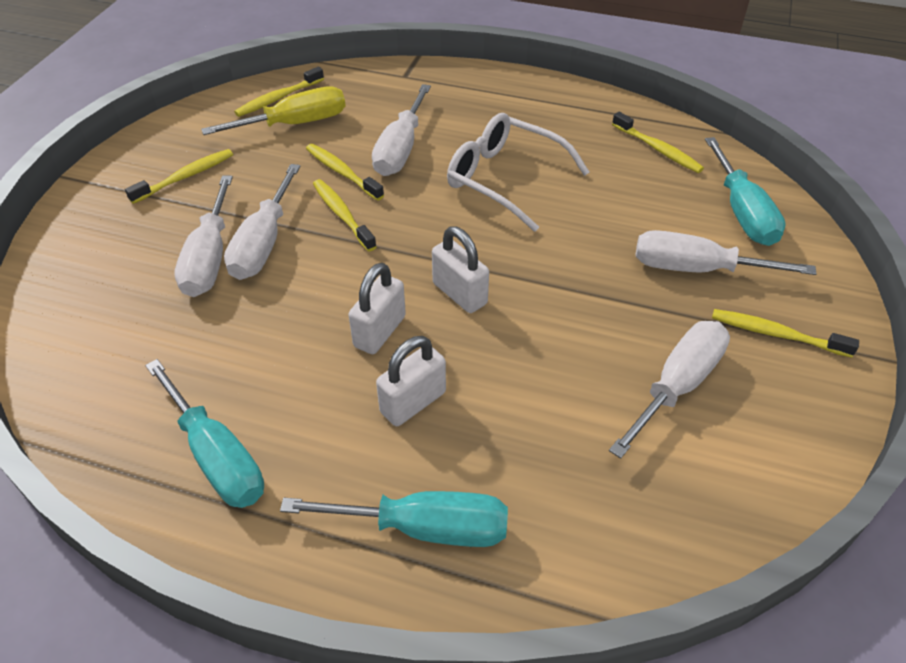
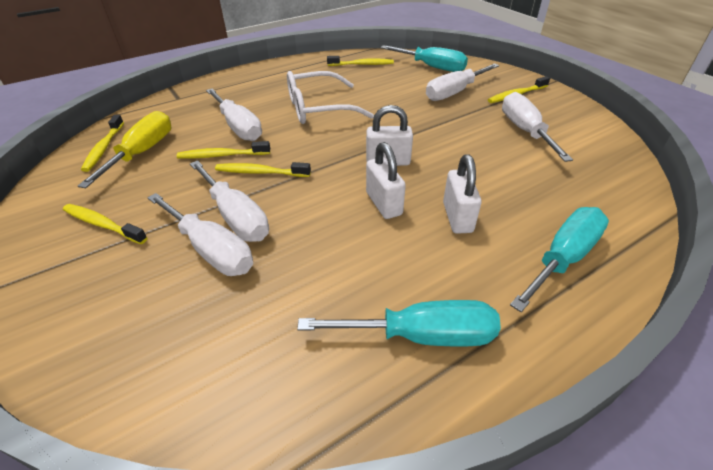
camera: 50 degrees left, 5 degrees down
yellow toothbrush [125,149,233,204] -> yellow toothbrush turned 60 degrees counterclockwise [63,204,148,244]

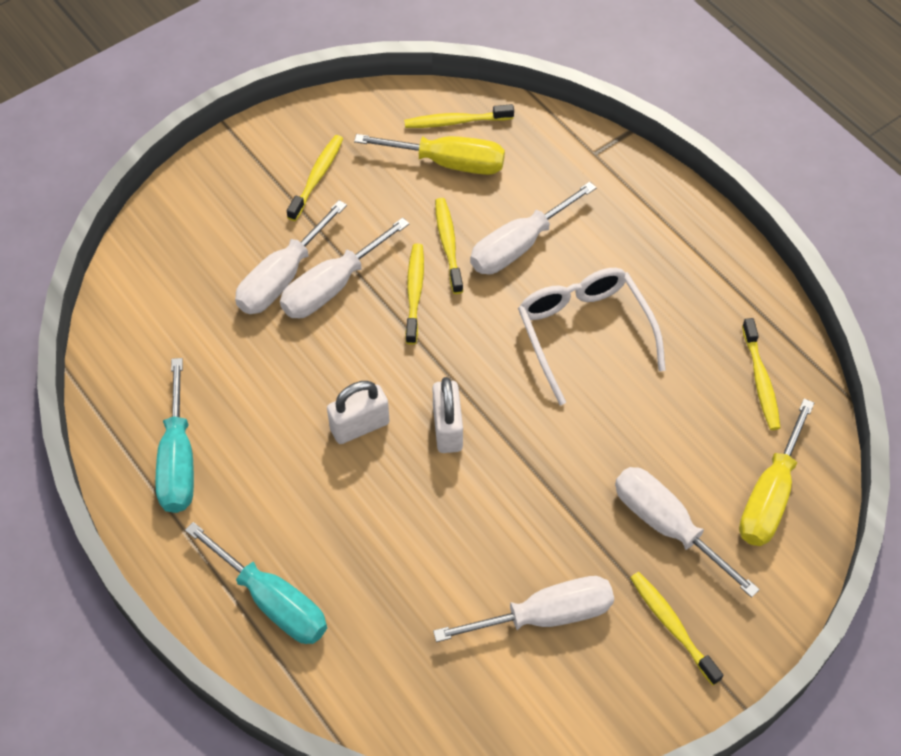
camera: 85 degrees right, 15 degrees up
turquoise screwdriver [381,45,468,72] -> yellow screwdriver [739,399,814,546]
white padlock [443,154,482,234] -> none

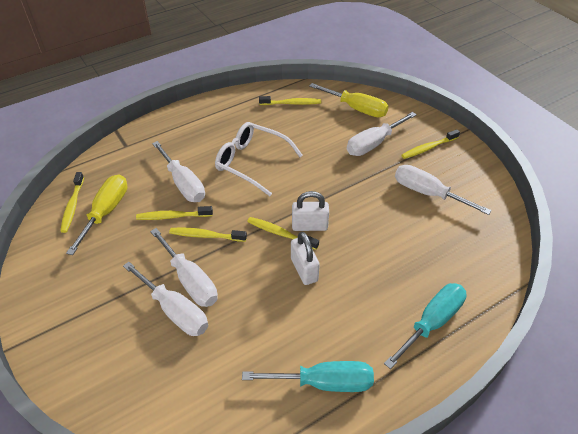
camera: 85 degrees left, 10 degrees down
yellow toothbrush [287,135,343,221] -> yellow toothbrush moved to [247,217,319,250]
white screwdriver [433,576,614,642] -> white screwdriver turned 45 degrees counterclockwise [395,165,492,215]
white glasses [518,268,666,405] -> white glasses turned 45 degrees clockwise [215,122,303,196]

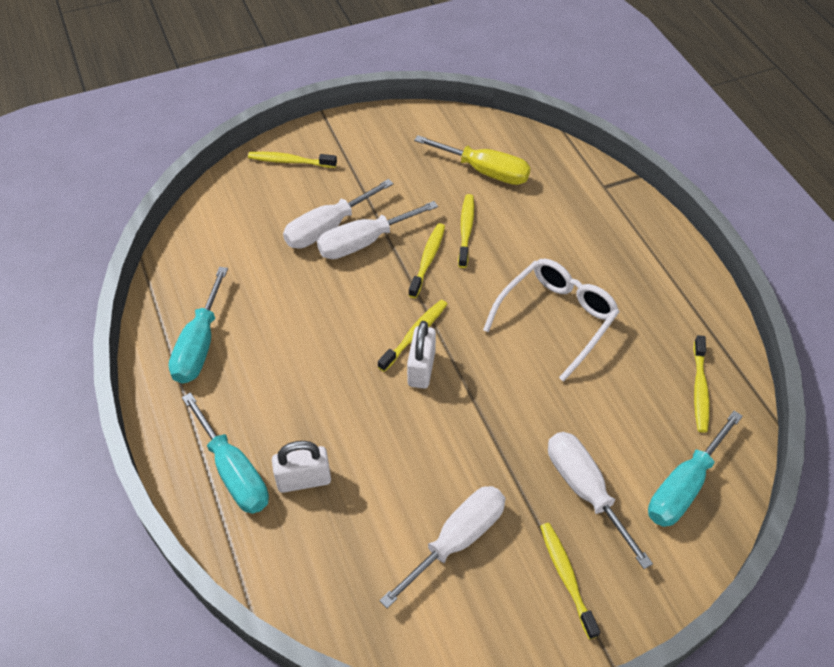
camera: 100 degrees right, 5 degrees up
yellow toothbrush [60,172,84,233] -> yellow toothbrush moved to [248,152,337,168]
white screwdriver [152,141,205,202] -> none
white padlock [291,232,320,285] -> white padlock moved to [272,441,331,493]
yellow screwdriver [309,83,389,118] -> turquoise screwdriver [648,411,743,527]

